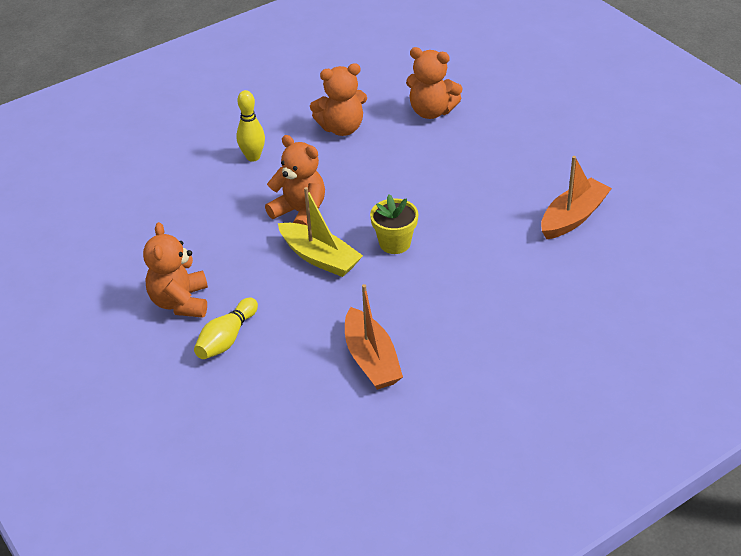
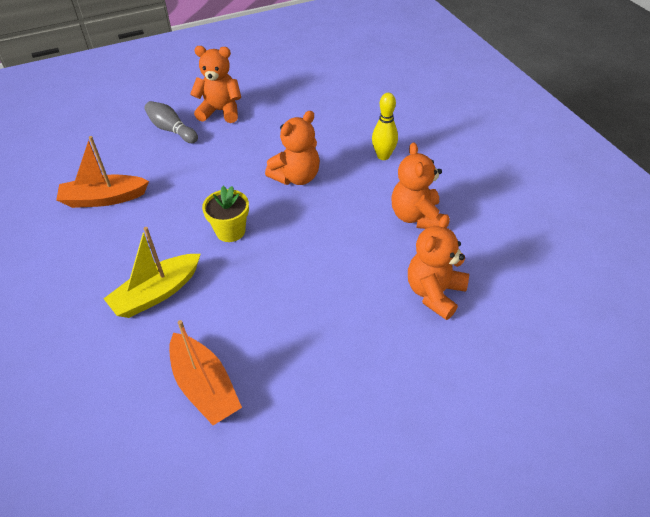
camera: 100 degrees right, 5 degrees up
yellow bowling pin [194,298,258,359] -> grey bowling pin [144,101,198,143]
yellow boat [278,187,363,277] -> yellow boat moved to [103,227,201,318]

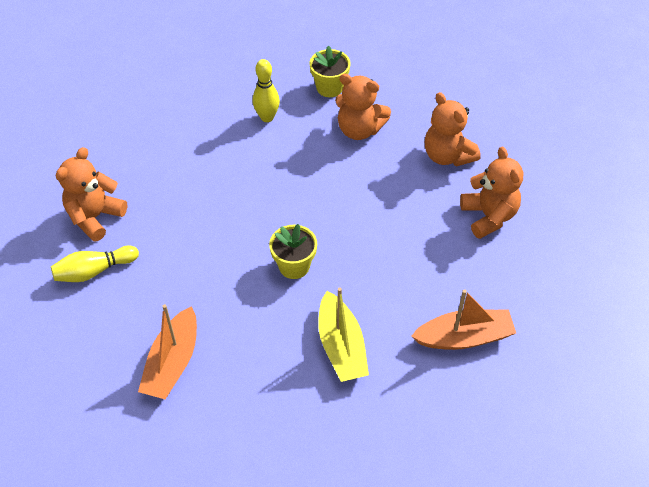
camera: 65 degrees left, 5 degrees up
grey bowling pin [144,101,198,143] -> yellow bowling pin [51,246,139,282]
orange teddy bear [265,111,320,185] -> orange teddy bear moved to [460,147,523,239]
none -> yellow flower pot [309,45,351,97]

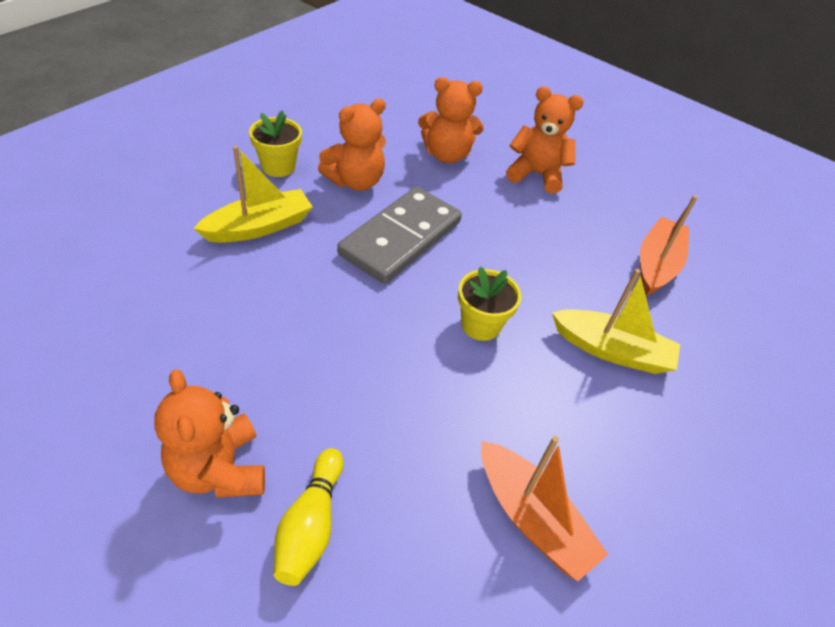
camera: 60 degrees left, 5 degrees down
yellow bowling pin [253,59,280,122] -> yellow boat [193,146,313,243]
none -> grey domino [337,186,462,284]

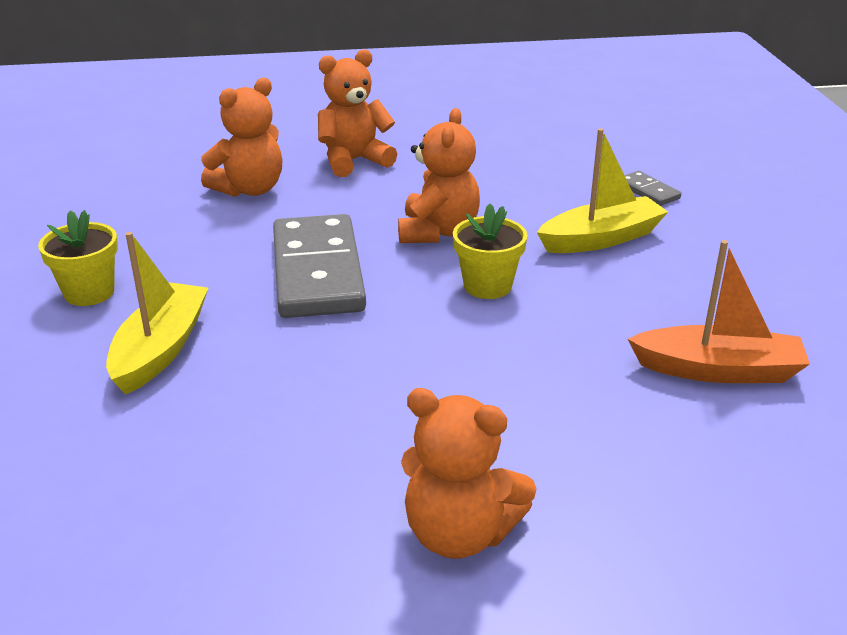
camera: 40 degrees left, 15 degrees down
yellow bowling pin [274,448,344,586] -> none
orange teddy bear [318,98,386,191] -> orange teddy bear moved to [398,108,480,243]
orange boat [640,195,698,296] -> none
none -> grey domino [625,171,681,206]

